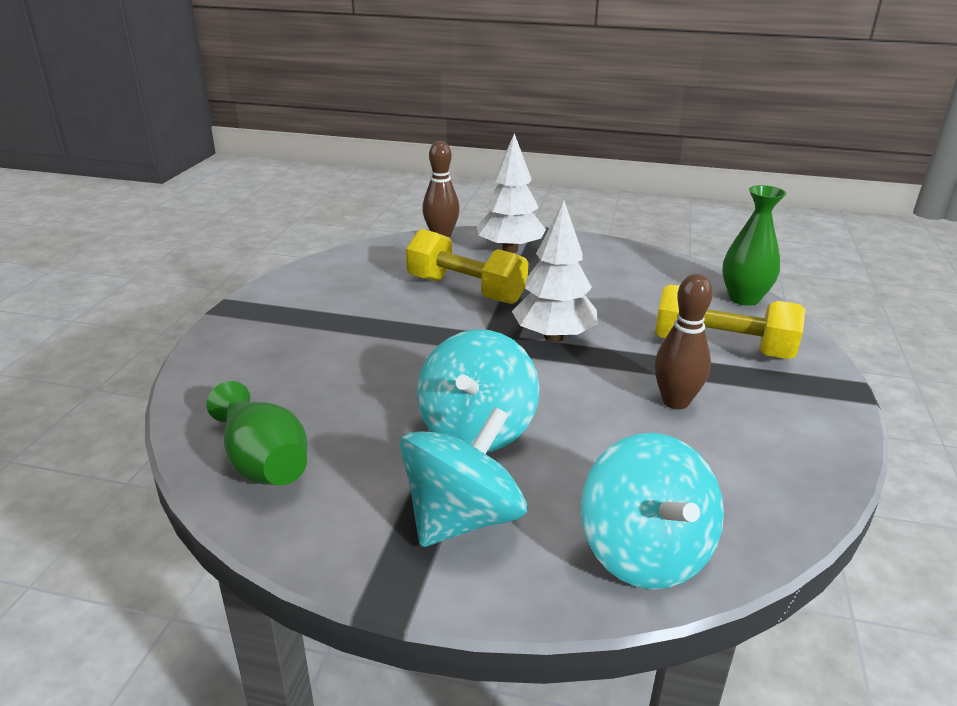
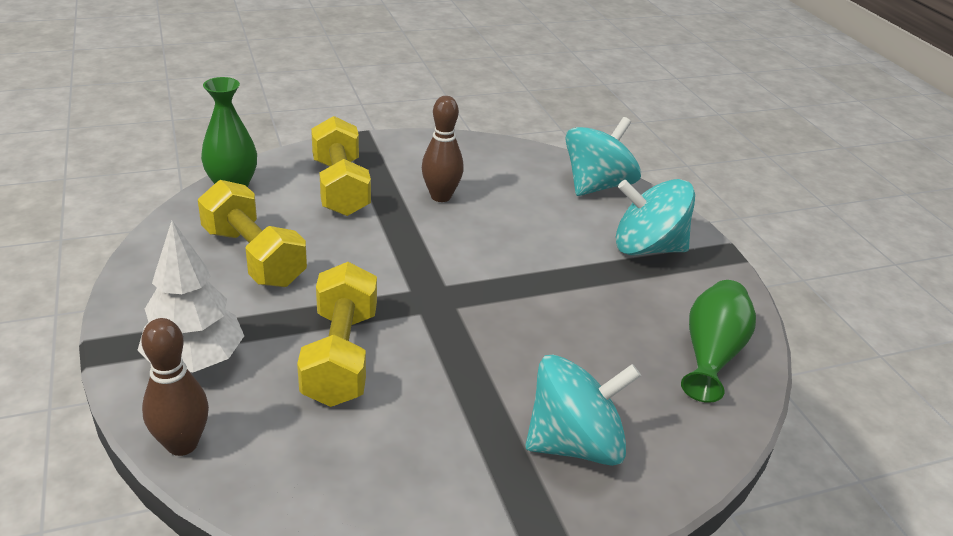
camera: 125 degrees left, 5 degrees up
turquoise spinning top [417,329,539,452] -> turquoise spinning top moved to [526,355,641,466]
white tree [512,200,597,342] -> none
none -> yellow dumbbell [198,180,307,287]

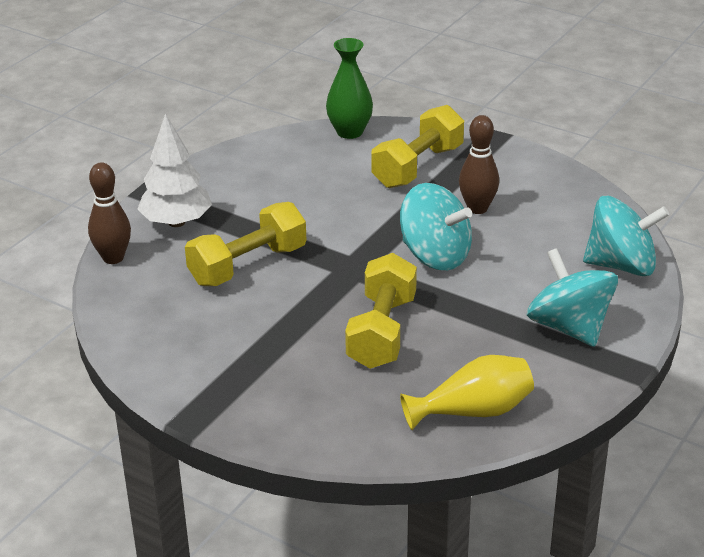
camera: 55 degrees right, 0 degrees up
yellow dumbbell [198,180,307,287] -> yellow dumbbell moved to [345,253,417,369]
turquoise spinning top [526,355,641,466] -> turquoise spinning top moved to [400,183,472,270]
green vase [681,280,756,403] -> yellow vase [400,355,534,430]

